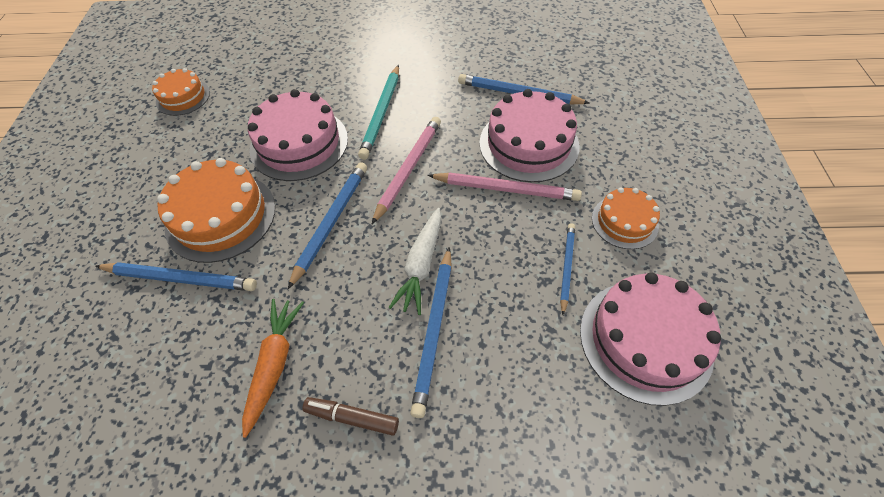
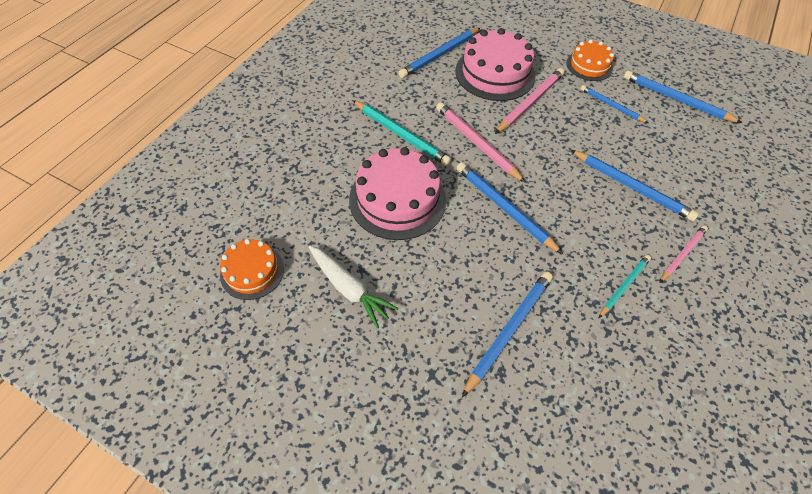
camera: 65 degrees left, 0 degrees up
orange cake [157,158,276,263] -> none
orange carrot [242,299,304,438] -> turquoise pencil [599,255,651,318]
brown marker [302,397,399,436] -> pink pencil [660,225,708,283]
white carrot [388,208,441,315] -> white carrot moved to [309,246,398,329]
pink cake [580,272,721,406] -> blue pencil [623,70,742,123]

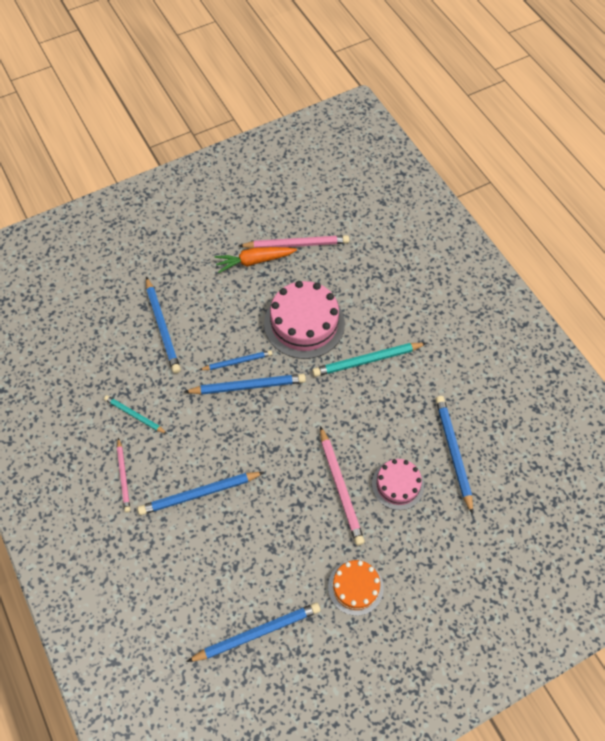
camera: 125 degrees right, 5 degrees up
orange cake [220,239,284,300] -> none
white carrot [309,246,398,329] -> orange carrot [215,247,297,273]
pink pencil [436,102,526,183] -> pink pencil moved to [239,235,349,248]
pink cake [455,28,536,101] -> pink cake [372,459,424,510], size x0.58
blue pencil [581,85,648,123] -> blue pencil moved to [200,350,272,370]
turquoise pencil [599,255,651,318] -> turquoise pencil turned 135 degrees clockwise [104,395,167,434]

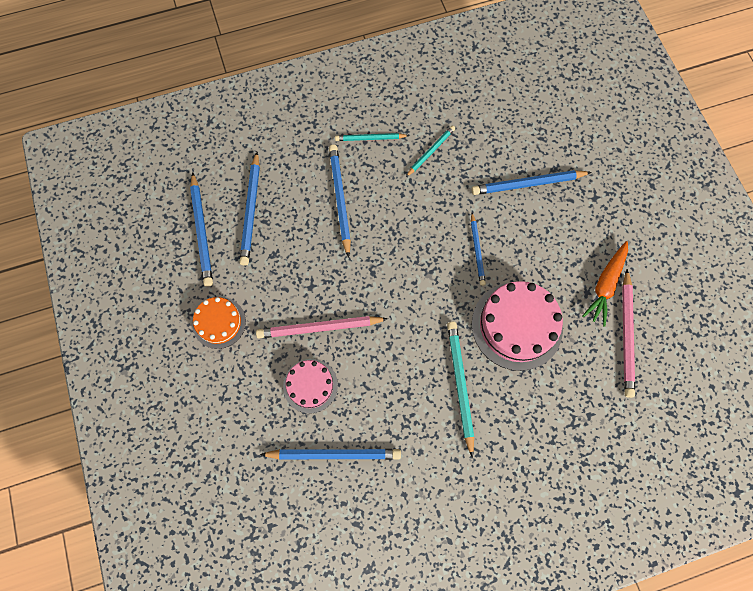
camera: 100 degrees right, 10 degrees up
pink pencil [117,438,130,512] -> turquoise pencil [335,133,409,141]
blue pencil [184,374,306,394] -> blue pencil moved to [239,152,260,266]
orange carrot [215,247,297,273] -> orange carrot turned 150 degrees counterclockwise [582,241,628,327]

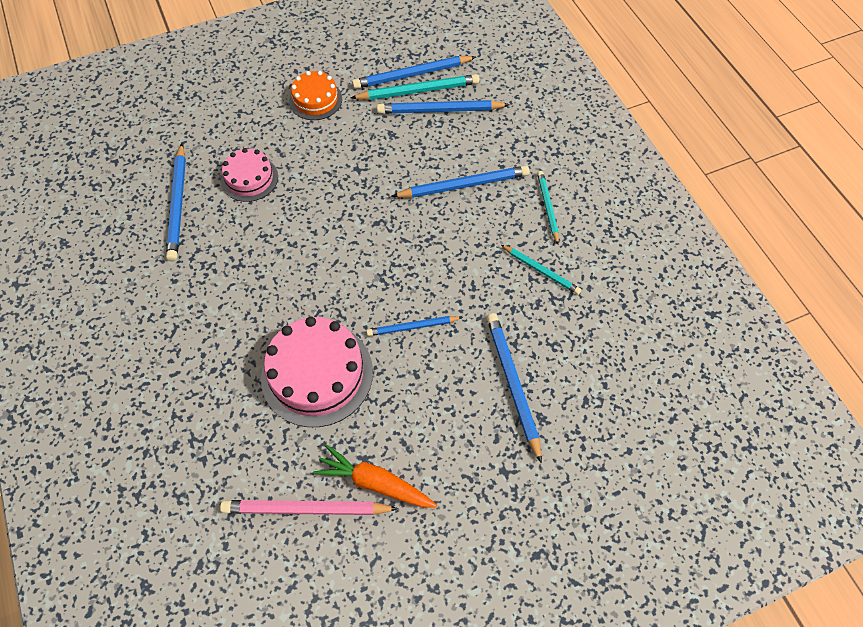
camera: 85 degrees right, 10 degrees down
pink pencil [256,316,388,338] -> none
turquoise pencil [447,322,474,458] -> turquoise pencil moved to [351,74,480,100]

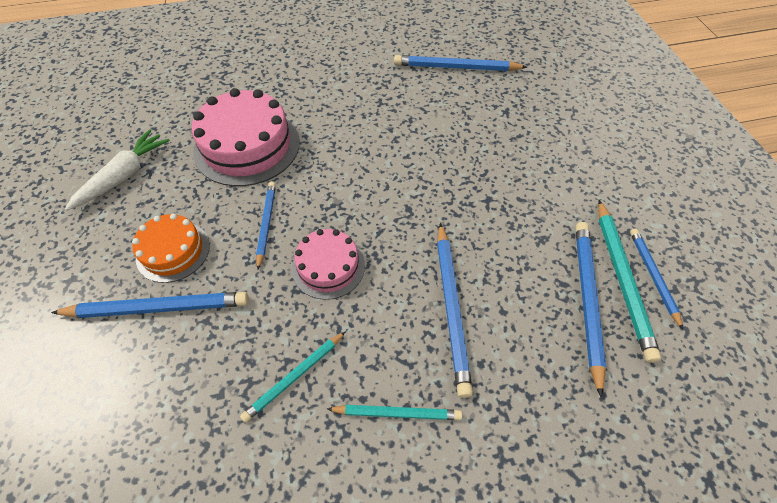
camera: 100 degrees right, 5 degrees down
pink pencil [220,500,399,515] -> none
pink cake [221,148,278,202] -> pink cake moved to [292,229,365,300]
orange cake [289,71,342,120] -> orange cake moved to [132,213,210,283]
orange carrot [313,445,437,508] -> white carrot [65,129,170,211]
blue pencil [352,56,476,89] -> blue pencil [630,229,683,330], size x0.62

